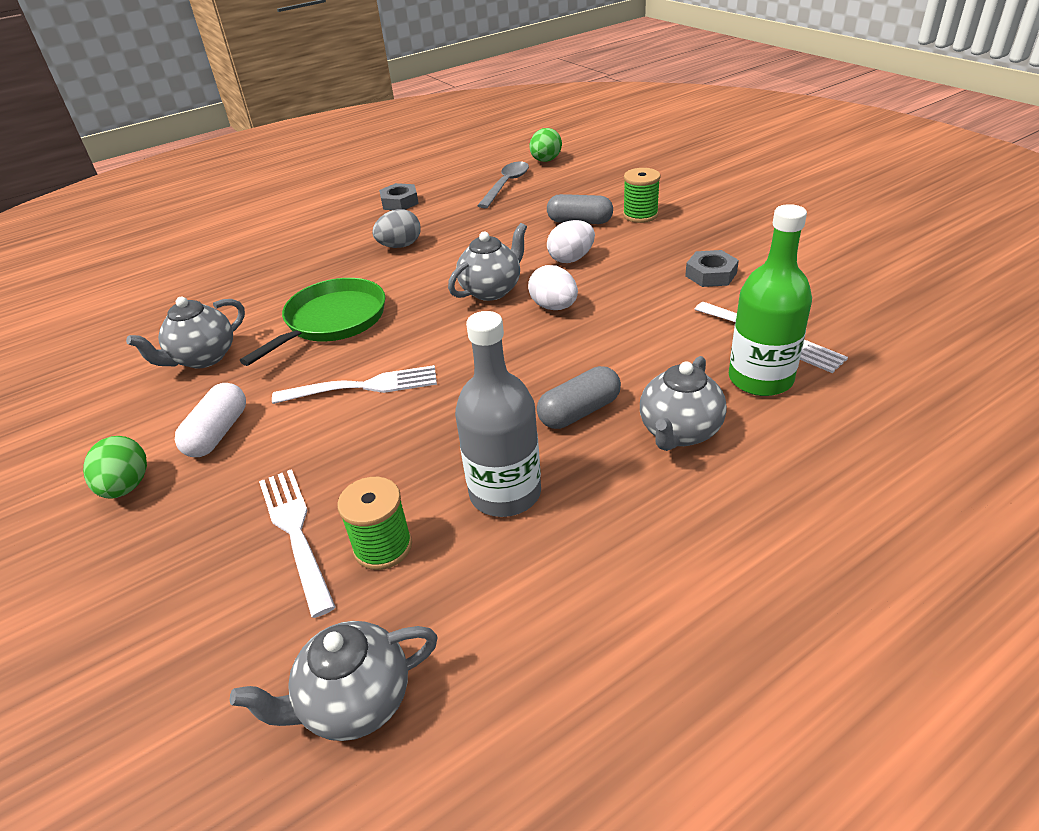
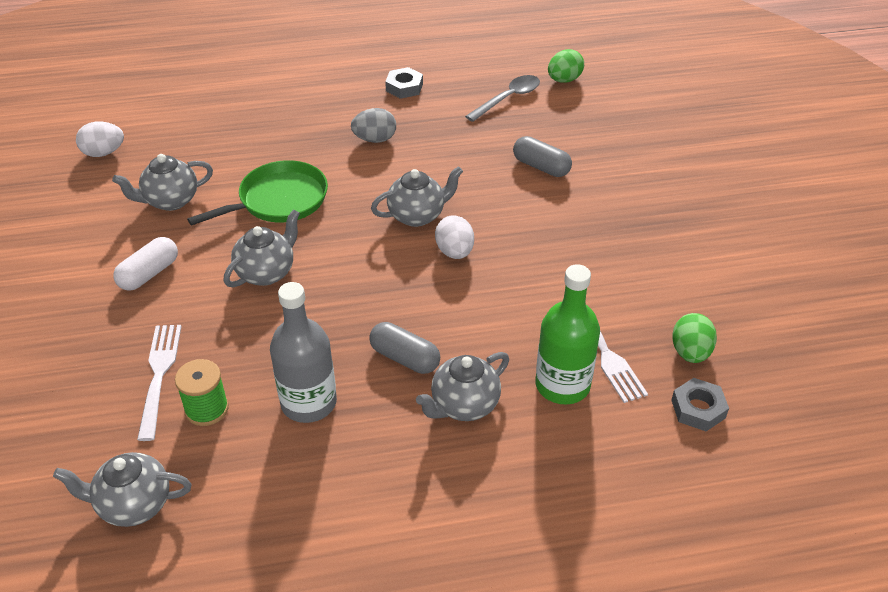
camera: 20 degrees right, 5 degrees up
green egg [83,436,147,499] -> green egg moved to [672,313,717,363]
white fork [272,365,437,404] -> grey teapot [224,209,300,287]
grey capsule [537,366,621,429] -> grey capsule turned 45 degrees clockwise [369,322,440,374]
white egg [547,220,595,263] -> white egg moved to [76,121,124,157]
green spool [623,168,660,223] -> none
grey nut [685,250,739,287] -> grey nut moved to [671,378,729,431]

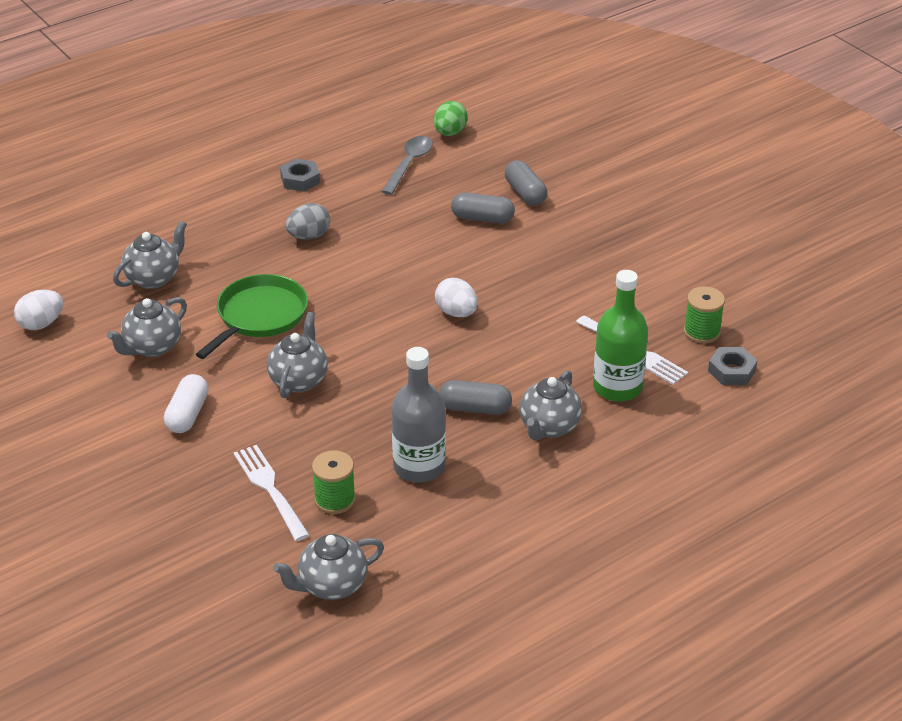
camera: 25 degrees left, 5 degrees down
grey teapot [371,166,463,227] -> grey teapot moved to [113,220,187,289]
green egg [672,313,717,363] -> green spool [684,286,725,344]
none -> grey capsule [505,160,547,206]

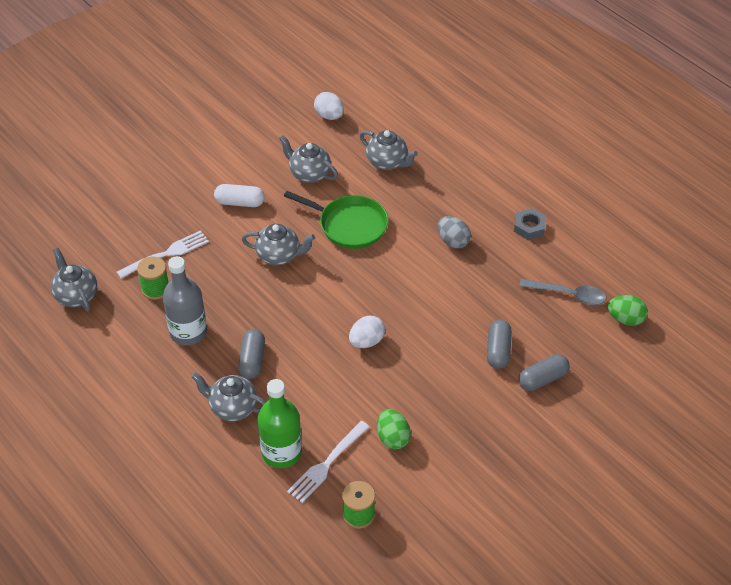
camera: 85 degrees right, 10 degrees up
grey nut [708,347,758,385] -> none
none -> green egg [377,409,411,449]

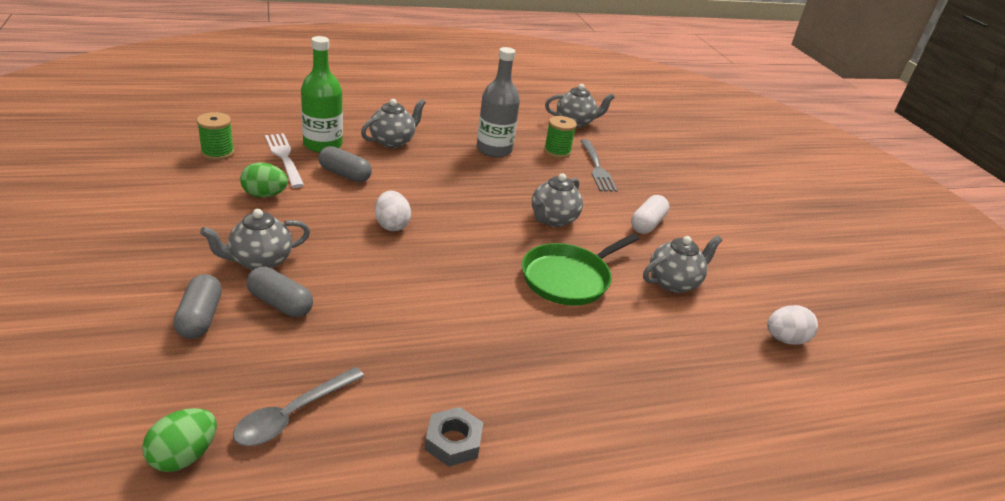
camera: 110 degrees right, 15 degrees down
white fork [117,230,209,279] -> grey fork [580,139,618,192]
grey capsule [238,329,265,379] -> grey capsule moved to [318,146,372,182]
grey teapot [359,130,418,170] -> grey teapot moved to [200,209,310,270]
grey egg [438,216,471,249] -> none

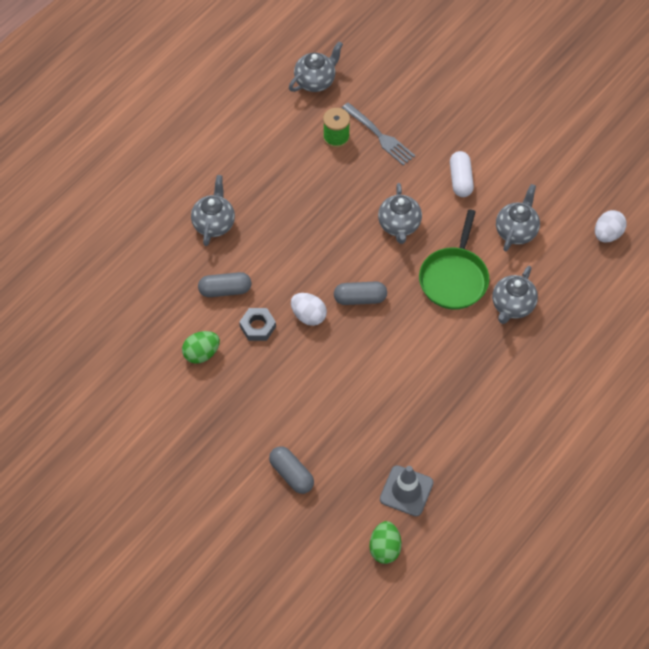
camera: 30 degrees left, 25 degrees up
green spool [197,112,234,160] -> none
grey teapot [200,209,310,270] -> grey teapot moved to [492,266,538,324]
grey spoon [233,367,365,446] -> grey traffic cone [380,465,433,516]
grey capsule [247,266,313,317] -> grey capsule moved to [334,281,387,305]
white fork [265,133,304,188] -> none
green bottle [301,36,343,153] -> none
grey nut [425,407,483,467] -> grey nut moved to [239,308,276,341]
grey bottle [477,47,520,157] -> none

